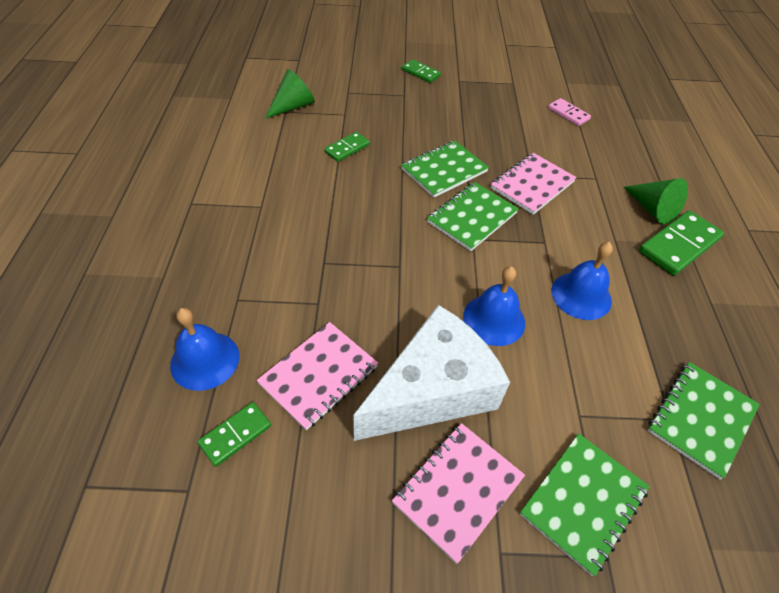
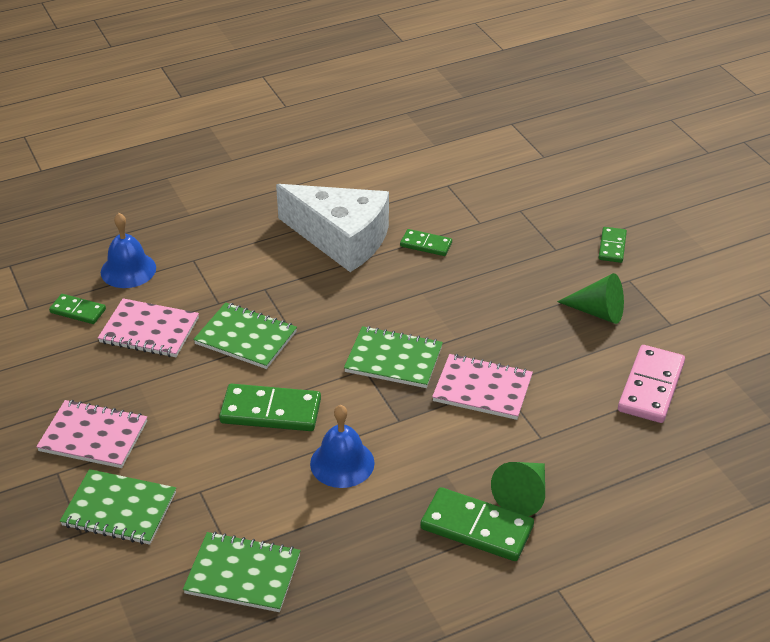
camera: 65 degrees right, 10 degrees down
green cone [265,69,315,119] -> green cone moved to [557,273,624,324]
white cheese [353,305,510,441] -> white cheese moved to [276,184,389,272]
green notebook [401,141,489,198] -> green notebook moved to [193,302,297,369]
blue bell [463,266,525,346] -> green domino [219,384,321,431]
pink domino [548,98,591,126] -> pink domino [618,345,685,423], size x1.73

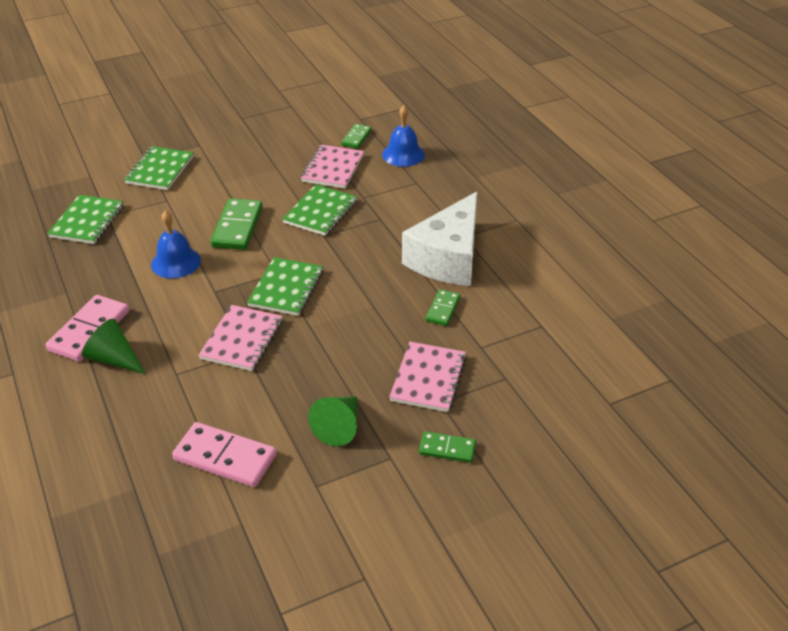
camera: 90 degrees right, 0 degrees up
pink notebook [36,400,147,468] -> pink notebook moved to [389,342,467,412]
green domino [421,487,534,561] -> pink domino [46,295,129,362]

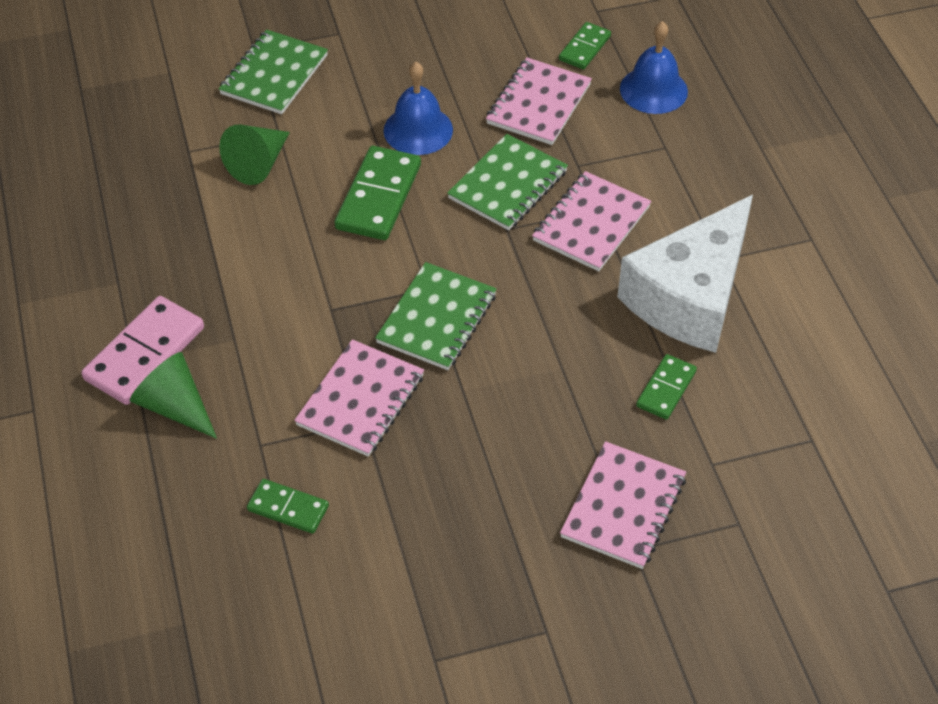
camera: 10 degrees right, 10 degrees up
green notebook [47,195,124,244] -> none
blue bell [151,210,201,279] -> blue bell moved to [384,62,453,155]
pink domino [172,422,276,487] -> none
green cone [308,397,357,446] -> green cone moved to [219,124,290,185]
green domino [419,431,476,463] -> green domino moved to [247,479,329,534]
none -> pink notebook [532,171,651,272]

